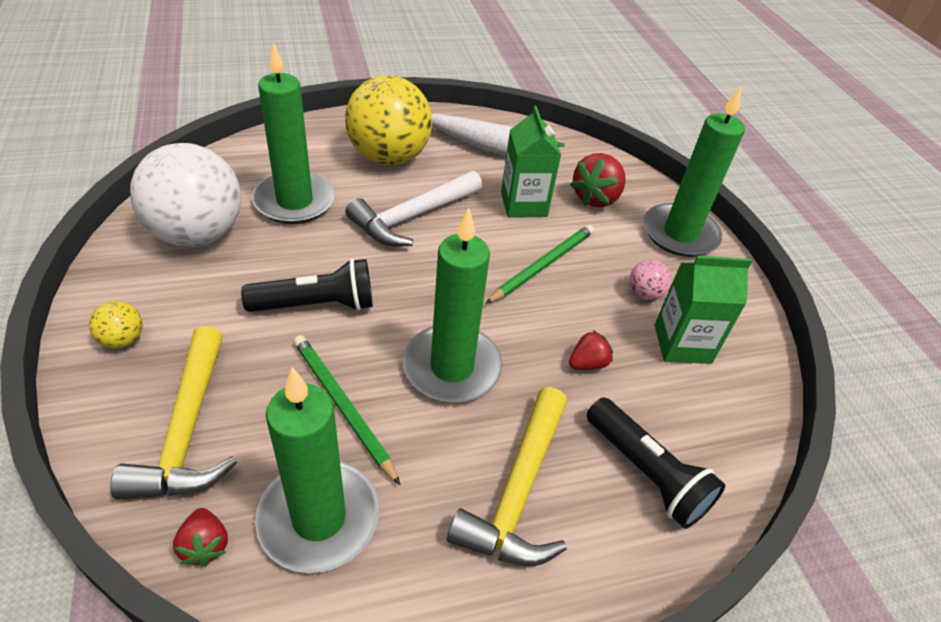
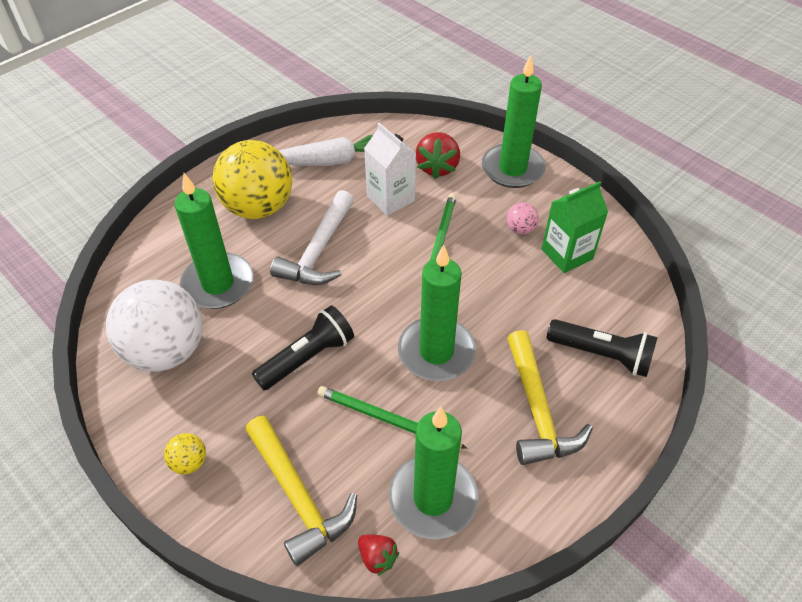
camera: 25 degrees left, 5 degrees up
green carton [501,106,561,218] -> white carton [364,123,416,216]
red strawberry [569,330,613,370] -> none

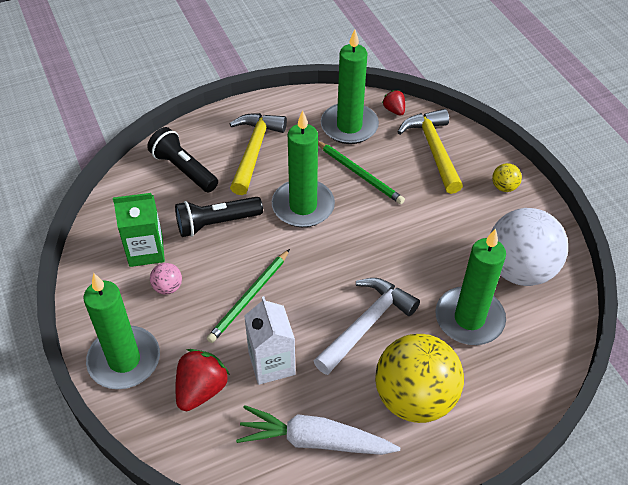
camera: 160 degrees left, 0 degrees up
black flashlight [252,305,354,390] -> black flashlight moved to [175,197,263,237]

